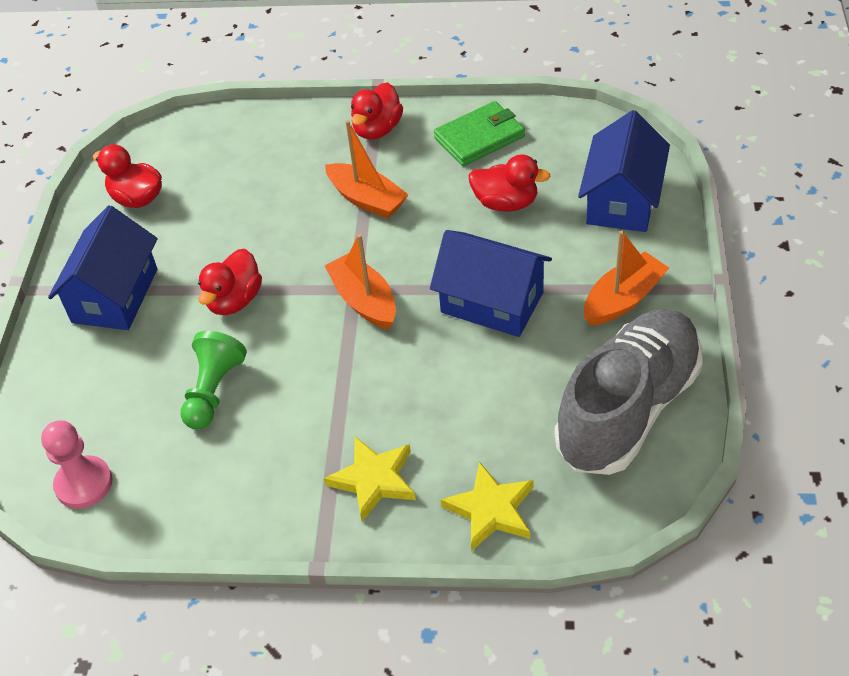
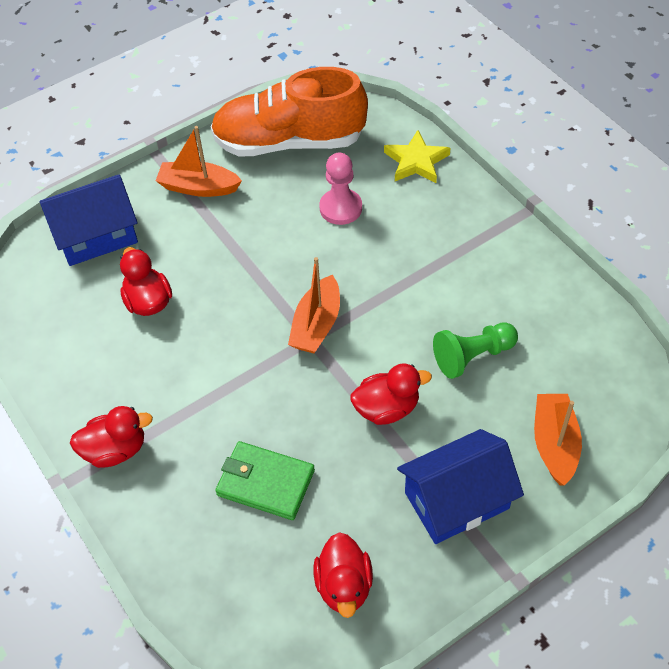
camera: 130 degrees left, 5 degrees up
pink pawn [41,420,113,509] -> pink pawn moved to [319,153,362,225]
yellow star [324,437,416,521] -> none
orange boat [325,120,409,219] -> orange boat moved to [534,394,582,486]
blue house [430,230,552,337] -> none
green wallet [434,101,525,166] -> green wallet moved to [215,441,315,520]
grey shoe [554,309,703,475] -> orange shoe [211,67,368,157]

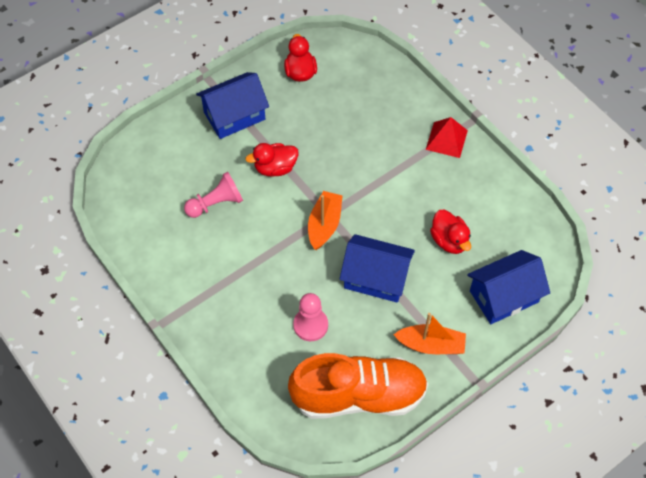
camera: 175 degrees right, 5 degrees up
red duck [70,406,153,468] -> red pyramid [426,117,468,158]
green wallet [215,441,315,520] -> none
yellow star [384,130,450,183] -> none
green pawn [433,323,518,379] -> pink pawn [184,172,243,218]
orange boat [534,394,582,486] -> none
none -> blue house [340,234,415,303]

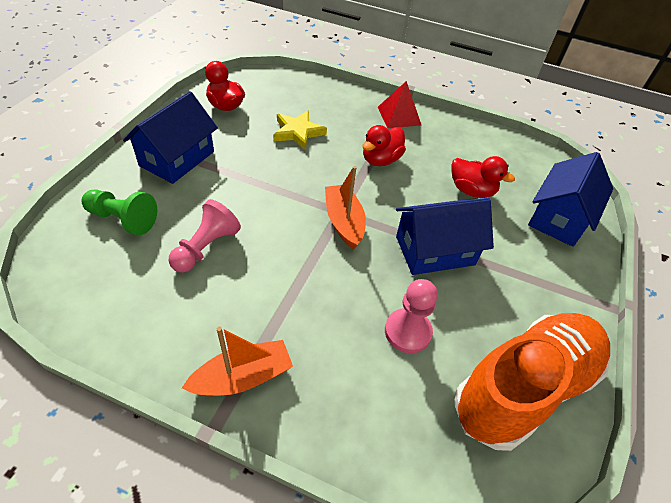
camera: 35 degrees left, 10 degrees down
red duck [245,143,298,177] -> red duck moved to [362,125,406,166]
orange boat [393,313,466,354] -> orange boat moved to [182,327,293,396]
none -> green pawn [82,189,157,235]
none -> yellow star [273,110,327,150]

